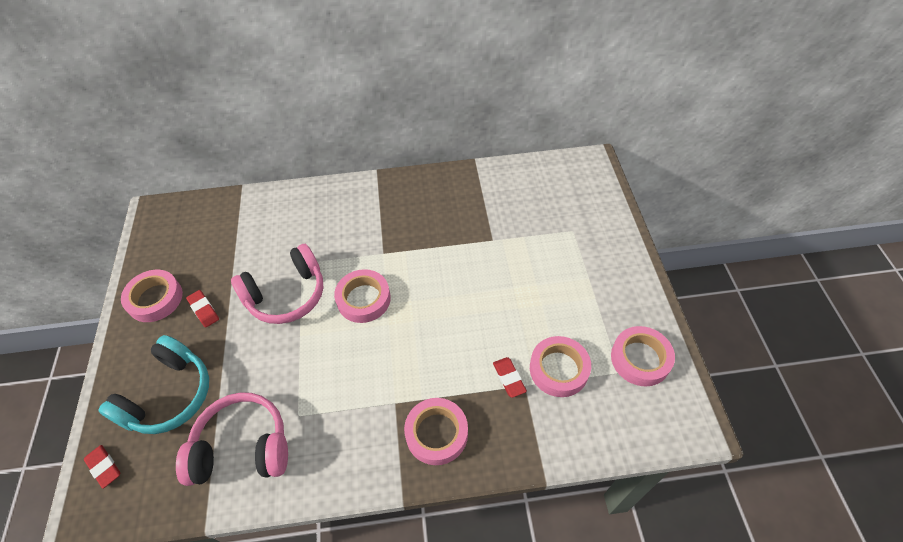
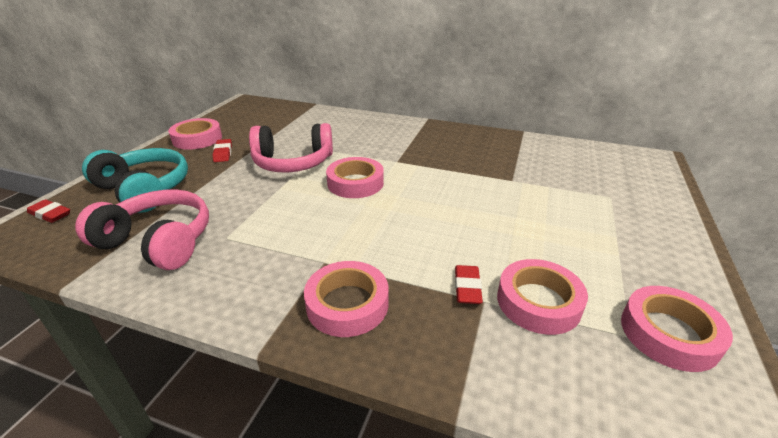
camera: 25 degrees right, 20 degrees down
red eraser [84,445,121,489] -> red eraser turned 45 degrees counterclockwise [27,199,70,223]
turquoise headphones [98,335,209,434] -> turquoise headphones turned 105 degrees counterclockwise [82,148,188,213]

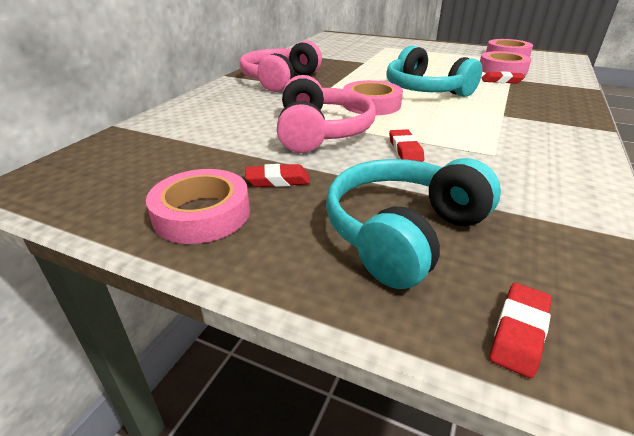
camera: 85 degrees left, 0 degrees up
pink headphones [75,190,209,270] -> pink headphones moved to [240,41,322,92]
pink tape [304,261,388,337] -> none
none -> turquoise headphones [386,46,482,97]
none -> red eraser [389,129,424,162]

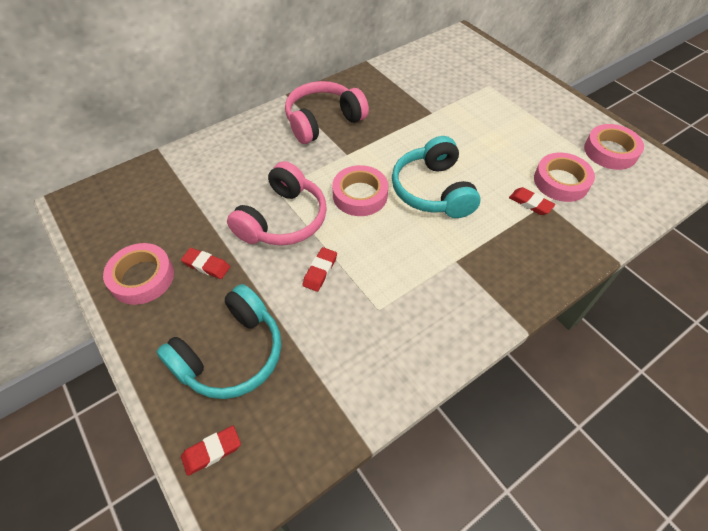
camera: 30 degrees right, 20 degrees up
turquoise headphones [326,158,501,289] -> turquoise headphones turned 150 degrees clockwise [156,284,281,399]

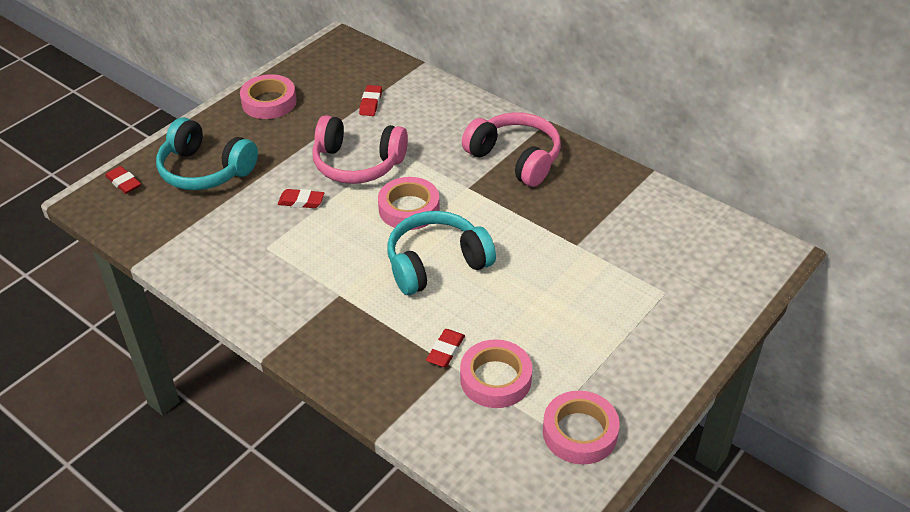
camera: 75 degrees right, 10 degrees down
red eraser [181,248,230,279] -> red eraser moved to [359,85,382,116]

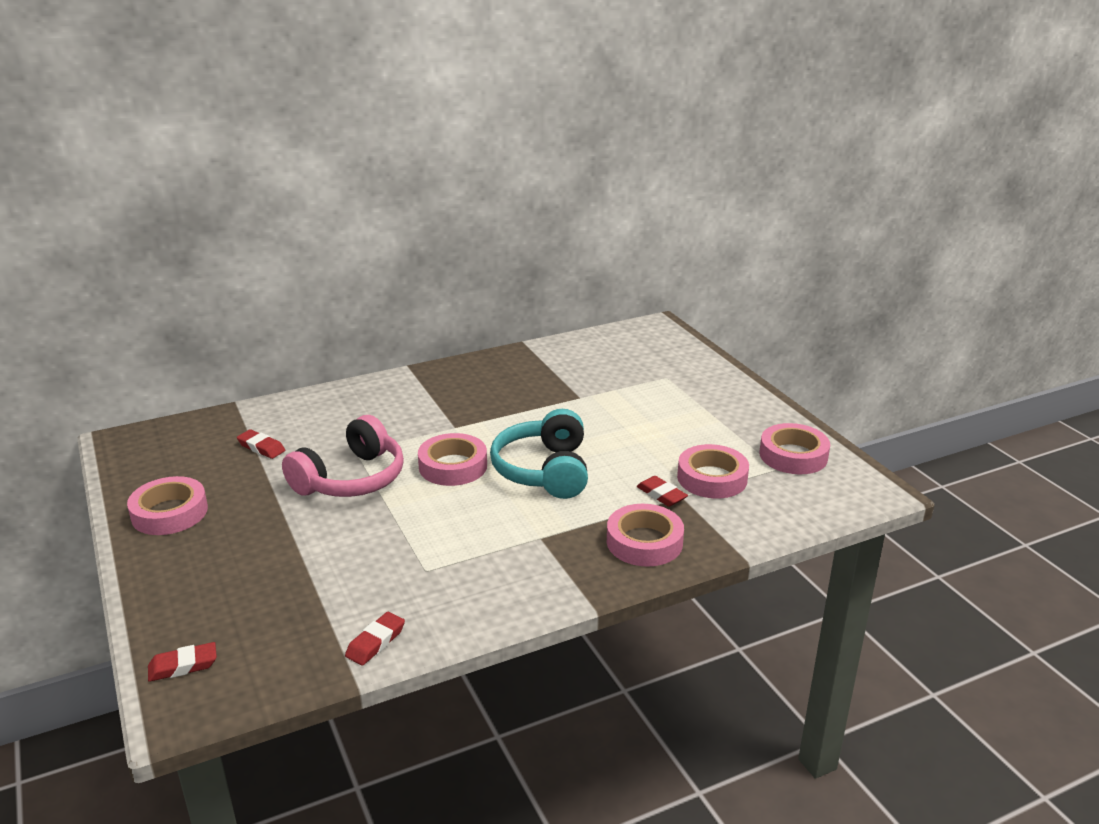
camera: 65 degrees left, 15 degrees down
turquoise headphones [156,117,258,190] -> none
red eraser [278,189,324,208] -> red eraser moved to [345,612,405,666]
pink headphones [462,112,561,187] -> none
none -> pink tape [607,504,684,567]

